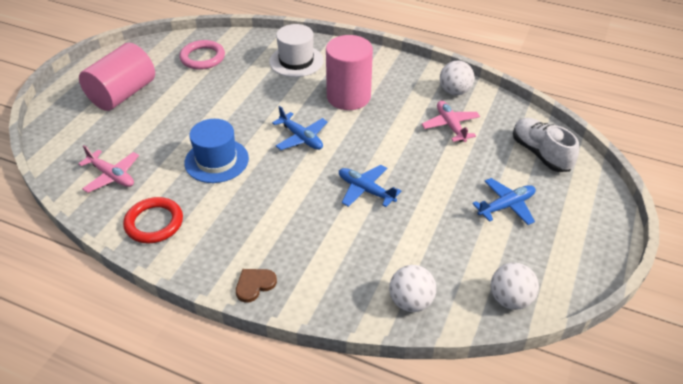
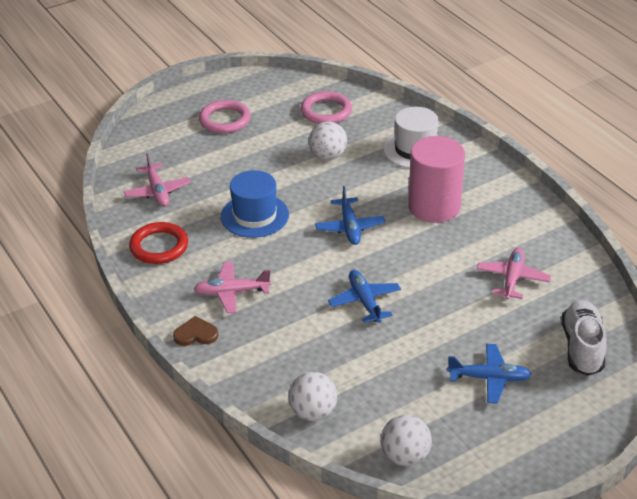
camera: 35 degrees right, 5 degrees down
pink cylinder [79,43,155,111] -> pink ring [199,100,251,134]
white ball [440,61,475,95] -> white ball moved to [309,121,347,160]
none -> pink plane [194,262,271,313]

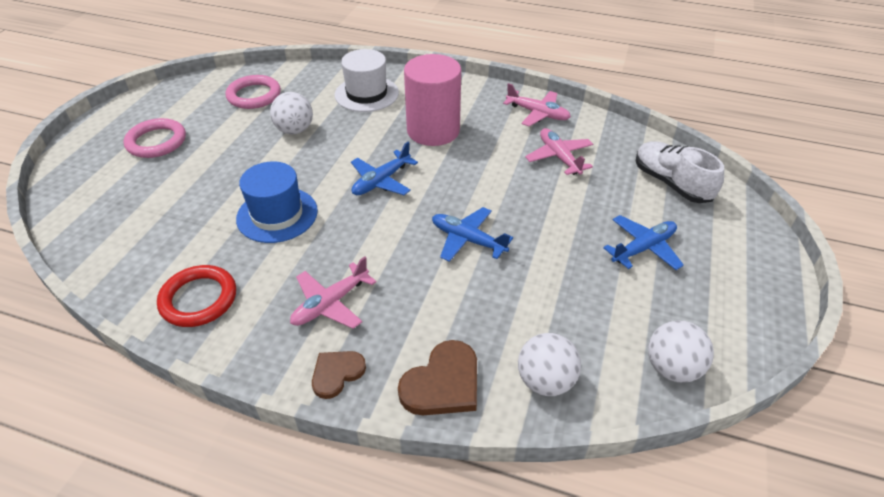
camera: 40 degrees left, 5 degrees up
pink plane [124,153,191,207] -> pink plane moved to [503,83,571,126]
blue plane [315,186,385,245] -> blue plane turned 90 degrees clockwise [351,142,418,195]
none -> brown heart [398,340,477,415]

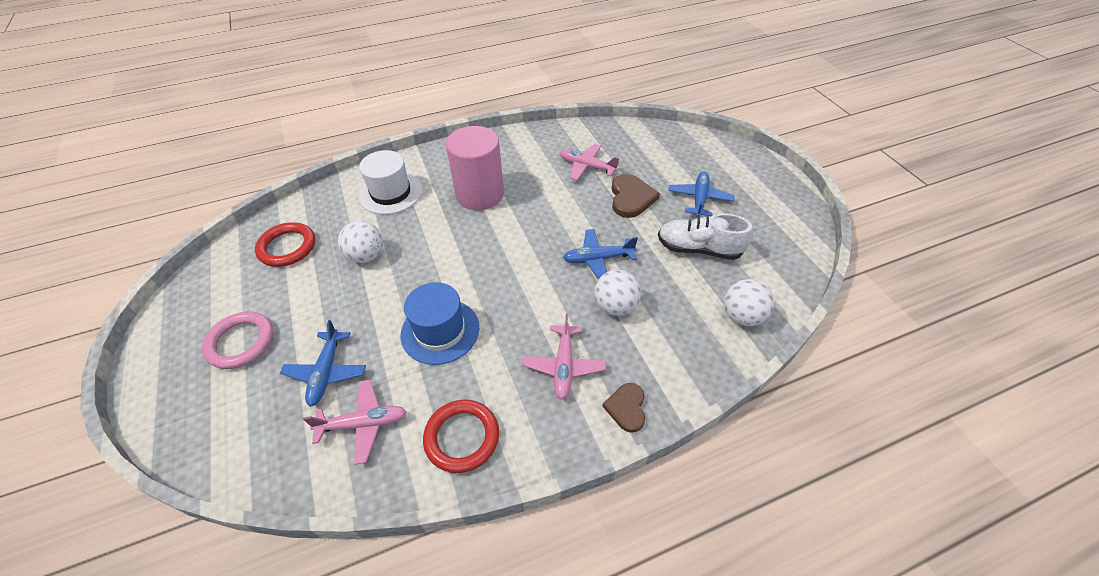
camera: 40 degrees left, 5 degrees up
pink ring [226,75,281,109] -> red ring [255,222,315,267]
blue plane [351,142,418,195] -> blue plane moved to [280,320,366,407]
brown heart [398,340,477,415] -> brown heart moved to [612,174,660,218]
pink plane [503,83,571,126] -> pink plane moved to [303,380,407,465]
white shoe [636,141,724,203] -> white shoe moved to [658,213,753,260]
white ball [648,320,714,383] -> white ball moved to [594,270,641,316]

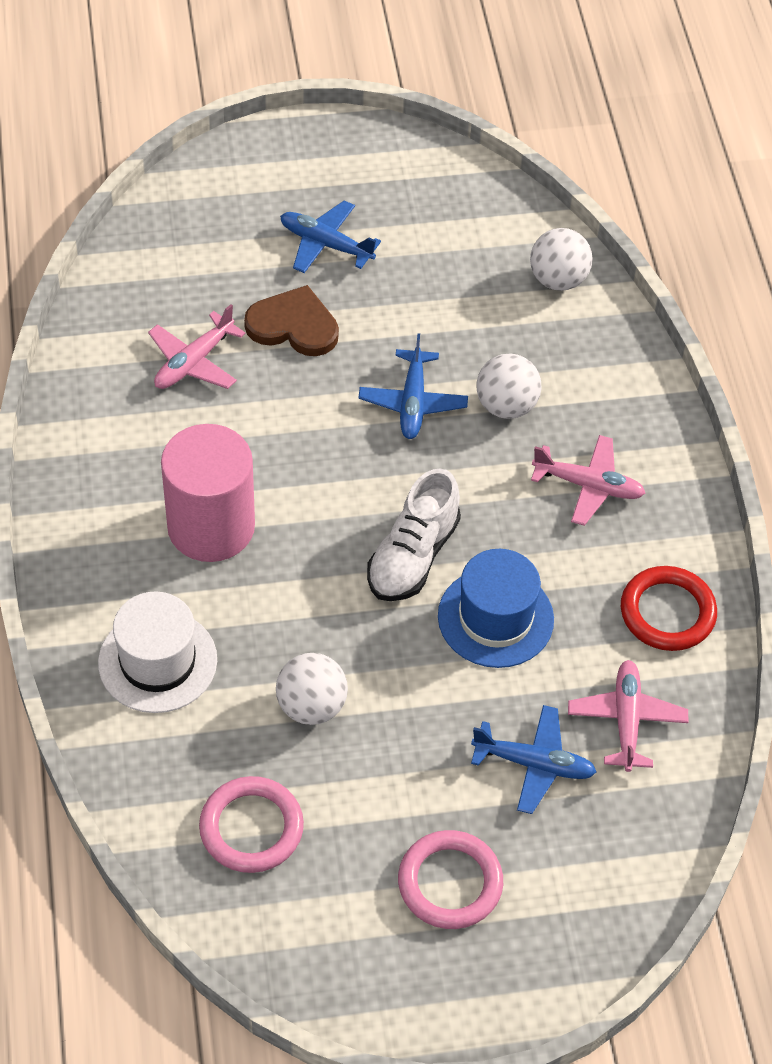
camera: 80 degrees left, 5 degrees up
red ring [255,222,315,267] -> pink ring [199,776,304,873]
brown heart [602,383,645,433] -> none
white shoe [658,213,753,260] -> white shoe moved to [367,469,461,601]

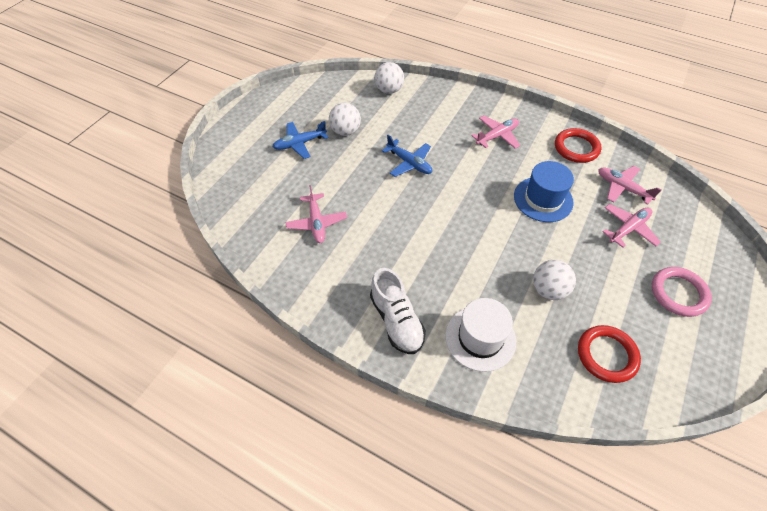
camera: 50 degrees left, 0 degrees up
pink cylinder [161,424,255,562] -> none
pink ring [199,776,304,873] -> red ring [578,325,641,383]
brown heart [244,285,339,356] -> none
white shoe [367,469,461,601] -> white shoe moved to [370,268,426,354]
blue plane [471,705,596,814] -> pink plane [602,204,661,248]
white ball [477,354,541,419] -> white ball moved to [329,103,361,136]

